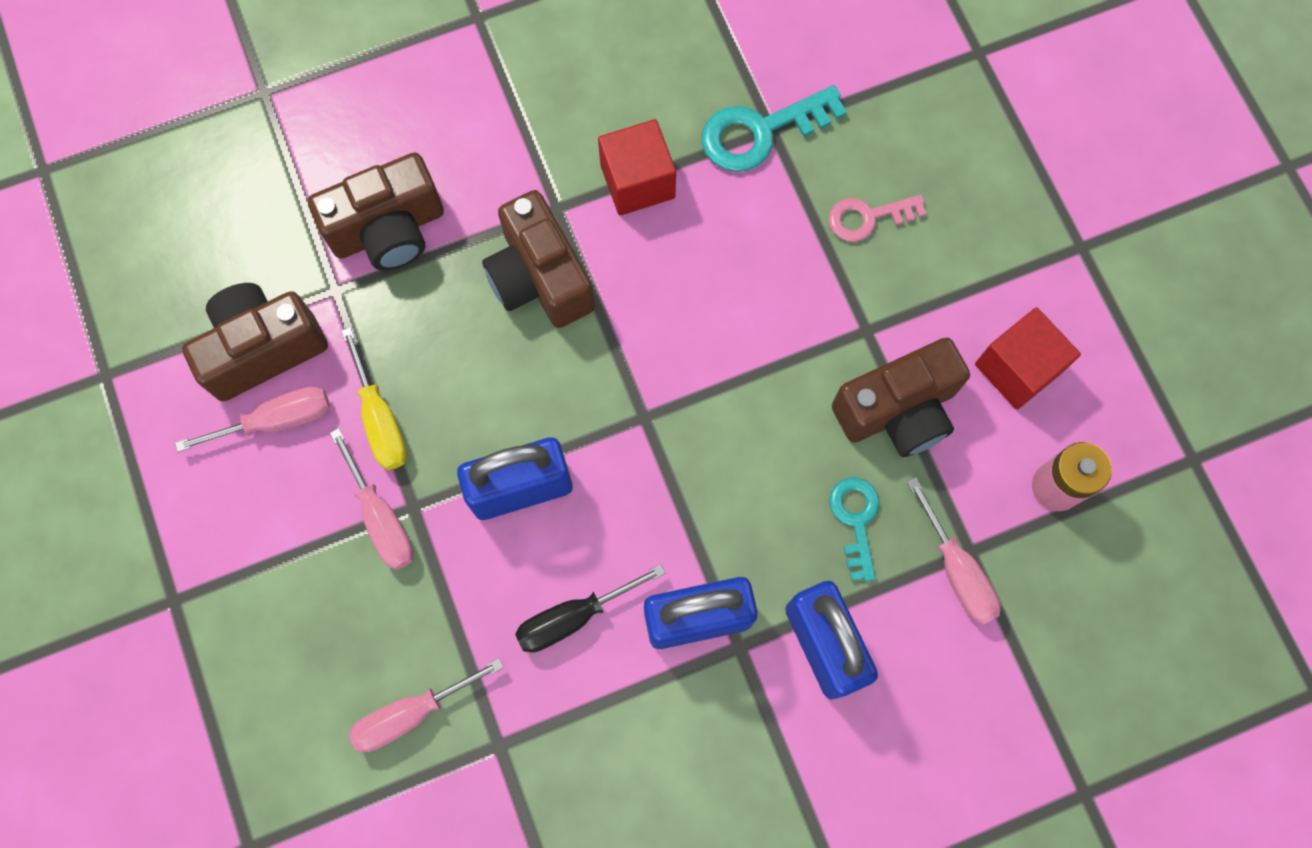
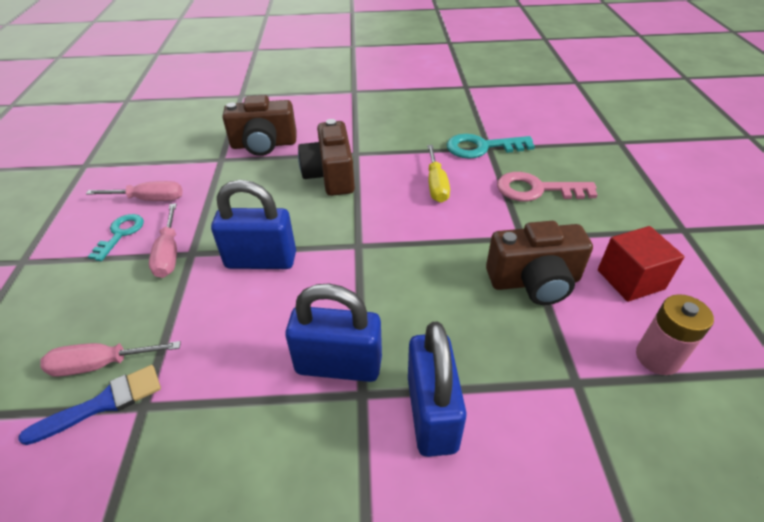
camera: 20 degrees right, 30 degrees down
brown camera [182,283,328,401] -> none
yellow screwdriver [341,327,407,470] -> yellow screwdriver moved to [427,145,450,203]
black screwdriver [515,564,666,652] -> none
red cube [598,119,676,216] -> none
pink key [828,195,926,242] -> pink key [497,172,597,201], size x1.55
turquoise key [829,477,880,581] -> turquoise key moved to [88,214,144,261]
pink screwdriver [907,477,1001,625] -> none
none -> blue brush [18,365,161,445]

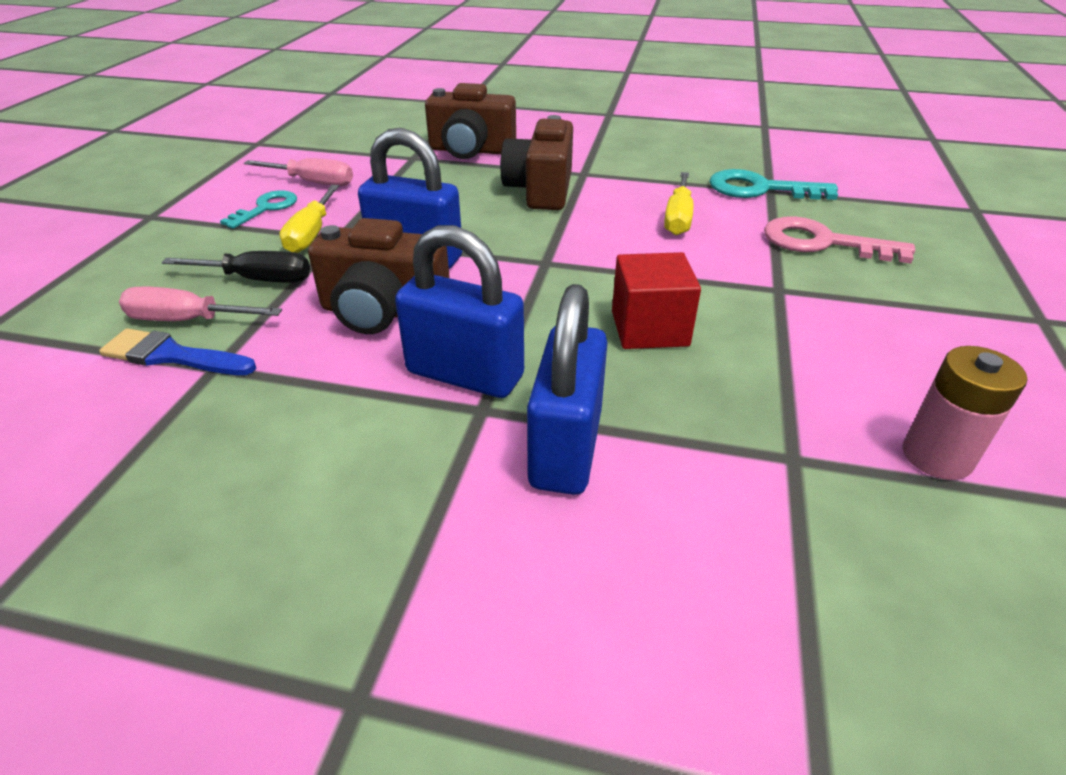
camera: 15 degrees right, 5 degrees down
blue brush [18,365,161,445] -> blue brush turned 150 degrees counterclockwise [99,328,256,375]
pink screwdriver [149,203,177,278] -> yellow screwdriver [279,185,339,253]
brown camera [486,221,593,305] -> brown camera moved to [308,218,450,334]
red cube [598,226,684,302] -> red cube moved to [612,252,701,349]
none -> black screwdriver [161,251,310,283]

